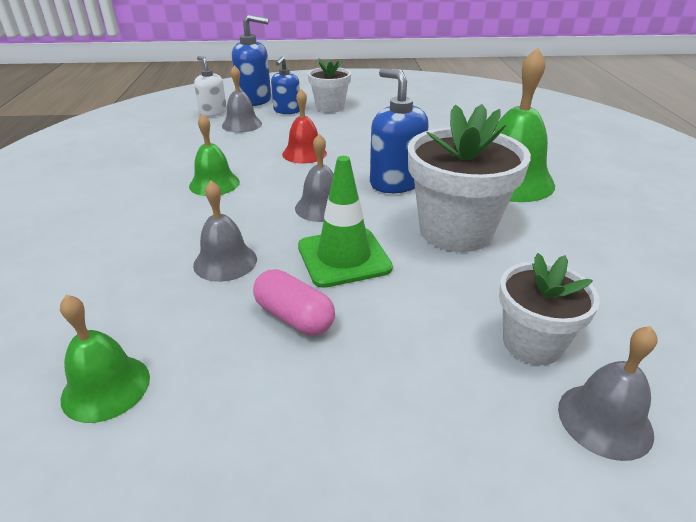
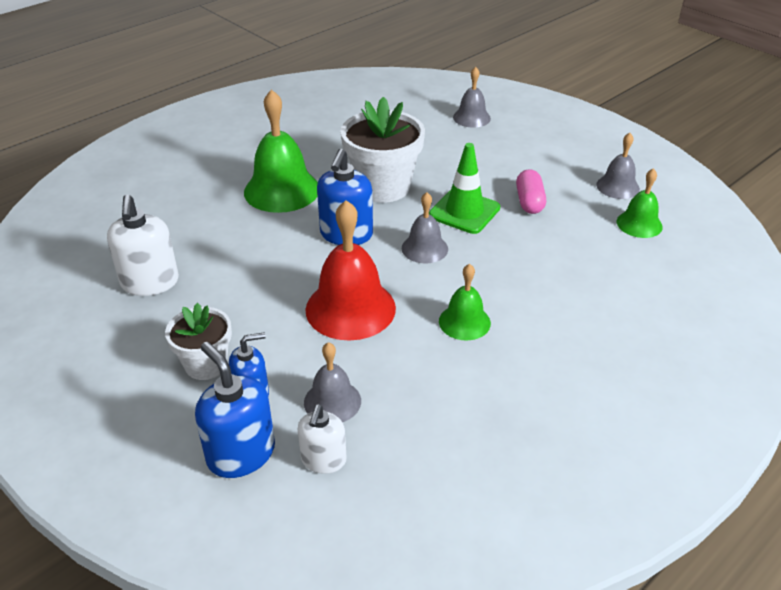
camera: 130 degrees left, 5 degrees up
grey bell [193,181,257,282] -> grey bell moved to [596,133,640,199]
red bell [282,89,327,164] -> red bell [305,200,396,341], size x1.77
white flower pot [499,253,600,365] -> none
none -> white soap dispenser [107,195,179,296]

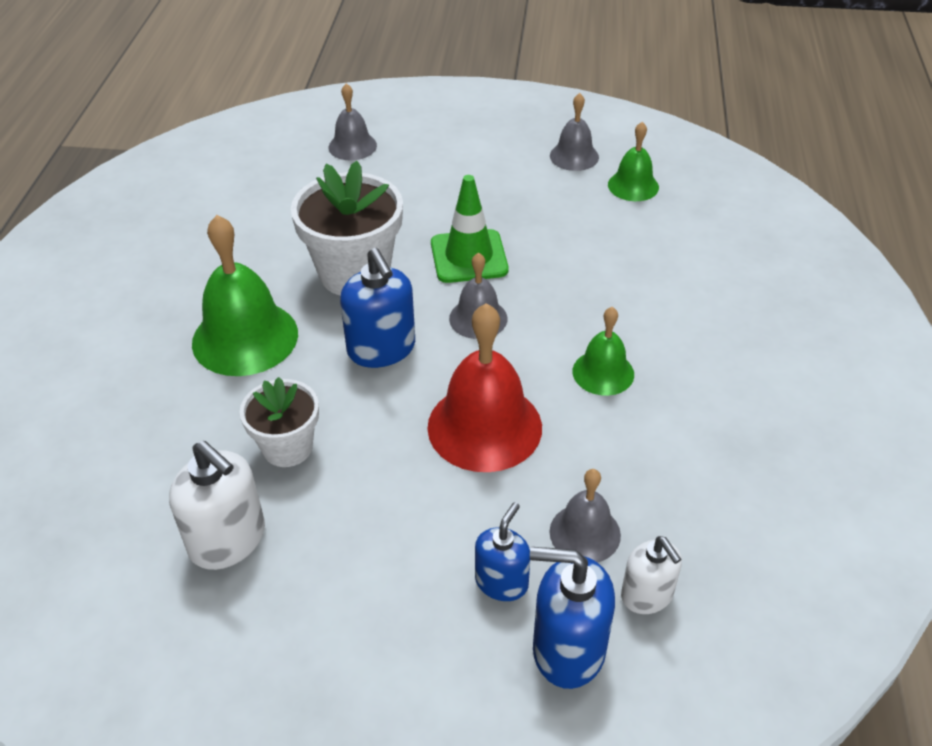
camera: 40 degrees left, 5 degrees up
white flower pot [165,303,232,380] -> white flower pot moved to [240,377,319,467]
pink capsule [516,169,546,214] -> none

